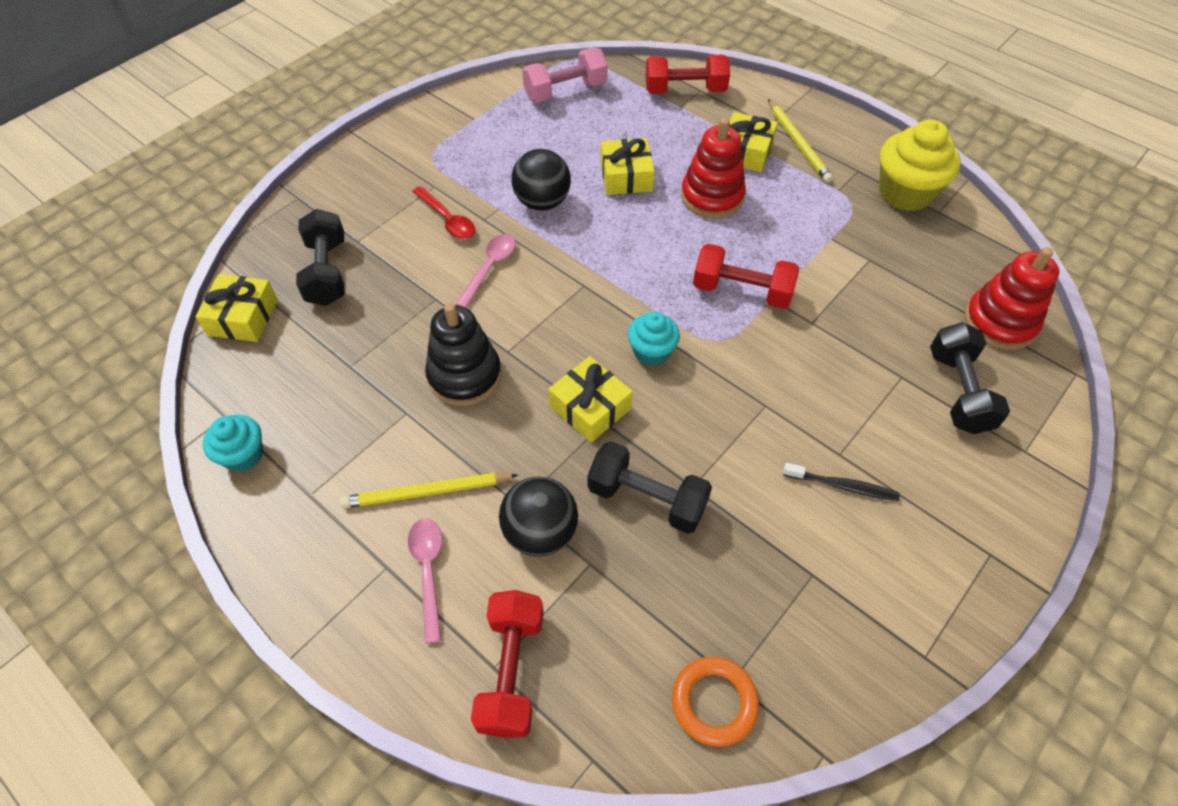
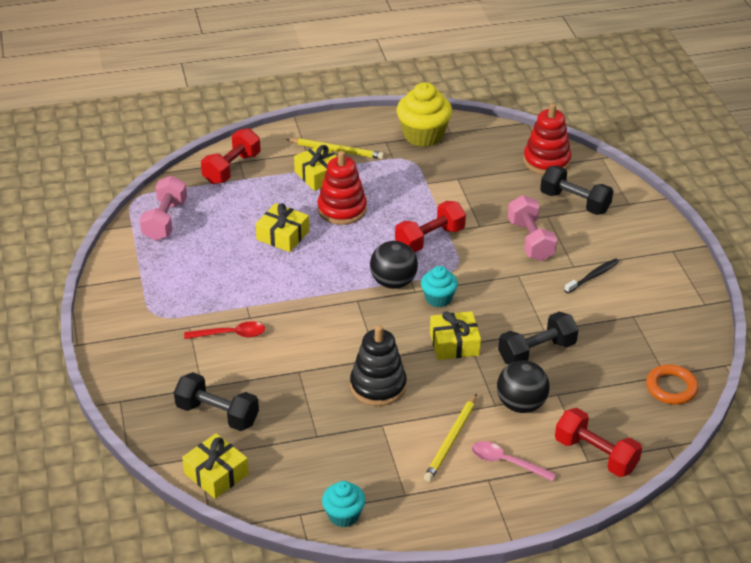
camera: 55 degrees left, 15 degrees down
pink spoon [456,234,516,308] -> none
black ball [511,149,571,210] -> black ball moved to [370,241,418,289]
none -> pink dumbbell [508,195,557,261]

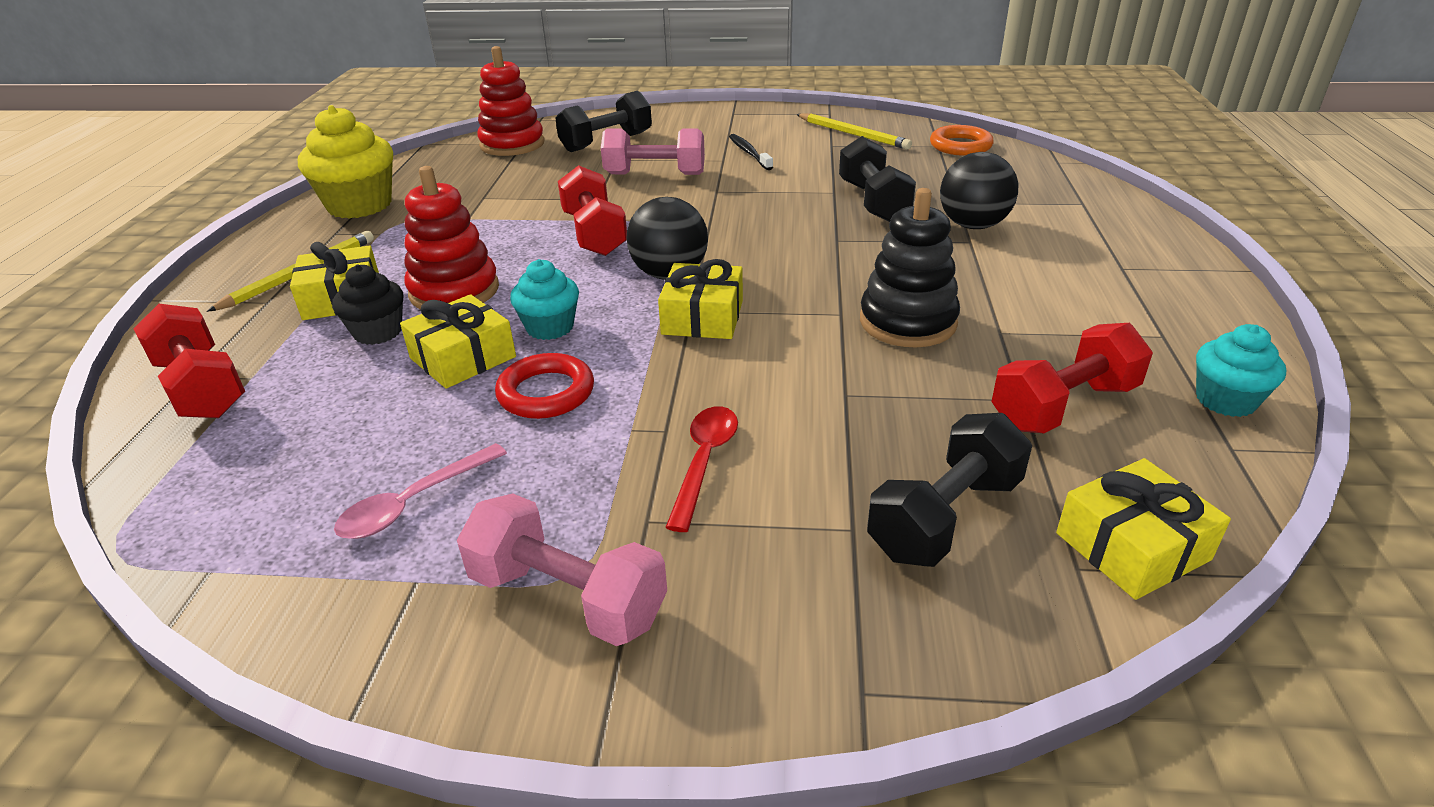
camera: 70 degrees left, 5 degrees down
pink dumbbell [140,176,187,241] -> pink dumbbell moved to [457,493,667,646]
turquoise cupcake [421,266,458,307] -> turquoise cupcake moved to [510,259,579,340]
yellow pencil [424,394,477,482] -> yellow pencil moved to [796,113,912,149]
yellow gift [430,311,481,360] -> yellow gift moved to [658,259,743,339]
pink spoon [472,441,556,482] -> pink spoon moved to [334,443,507,539]
red dumbbell [555,408,642,477] -> red dumbbell moved to [991,323,1153,433]
none -> black cupcake [332,264,403,345]
none -> red ring [495,353,594,419]

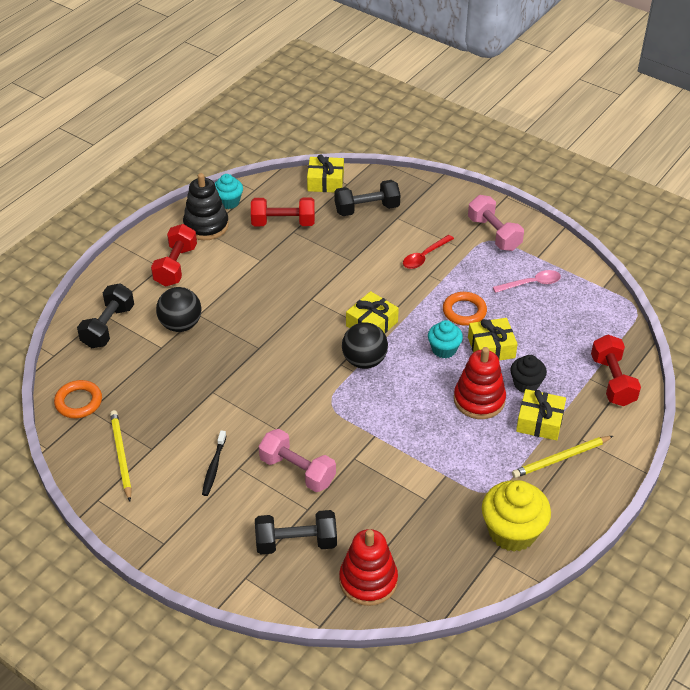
camera: 150 degrees left, 10 degrees up
red ring [495,353,594,419] -> orange ring [443,292,487,326]
red dumbbell [558,165,627,256] -> red dumbbell moved to [151,224,197,287]
black dumbbell [839,136,916,222] -> black dumbbell moved to [77,283,134,348]
black stacking toy [860,188,960,348] -> black stacking toy moved to [183,173,229,240]

